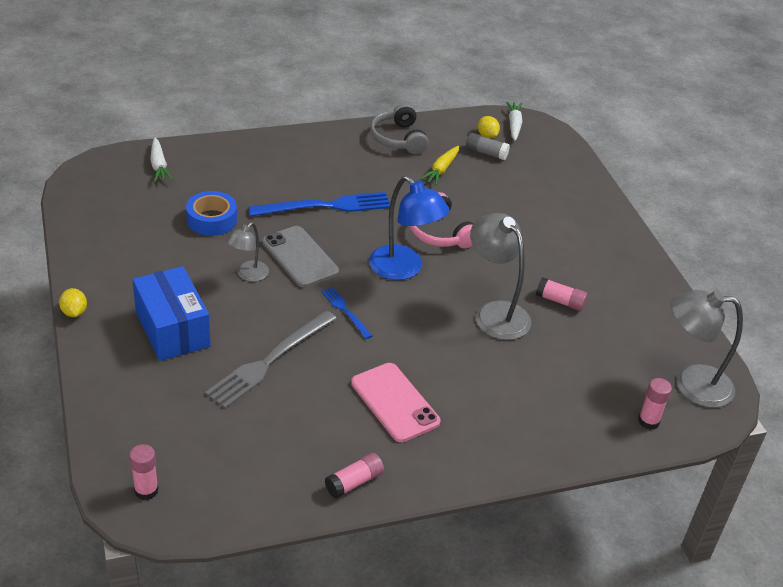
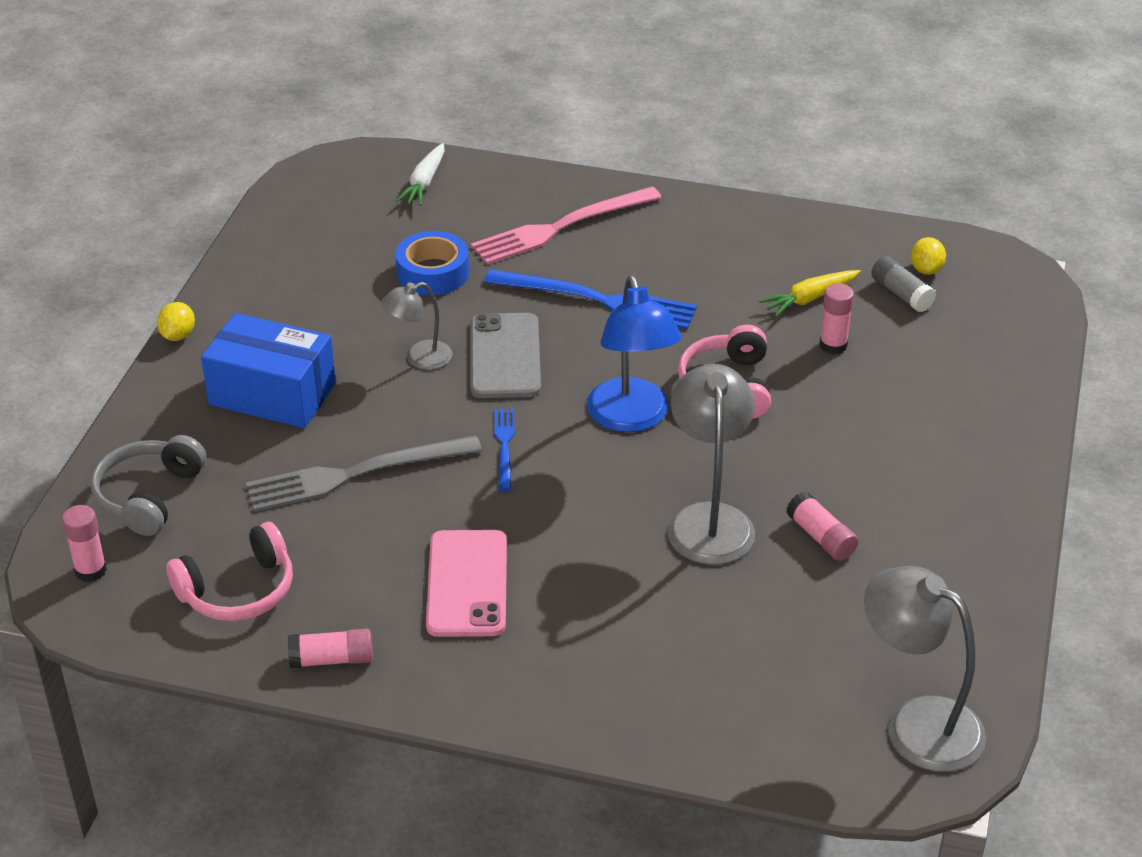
camera: 35 degrees right, 0 degrees up
blue box [132,266,211,361] -> blue box turned 75 degrees counterclockwise [201,313,336,428]
grey headphones [370,103,428,154] -> grey headphones moved to [91,435,206,536]
white carrot [506,101,522,141] -> none
pink glue stick [638,378,672,430] -> pink glue stick moved to [819,283,854,354]
none -> pink headphones [166,522,293,621]
none -> pink fork [471,186,662,265]

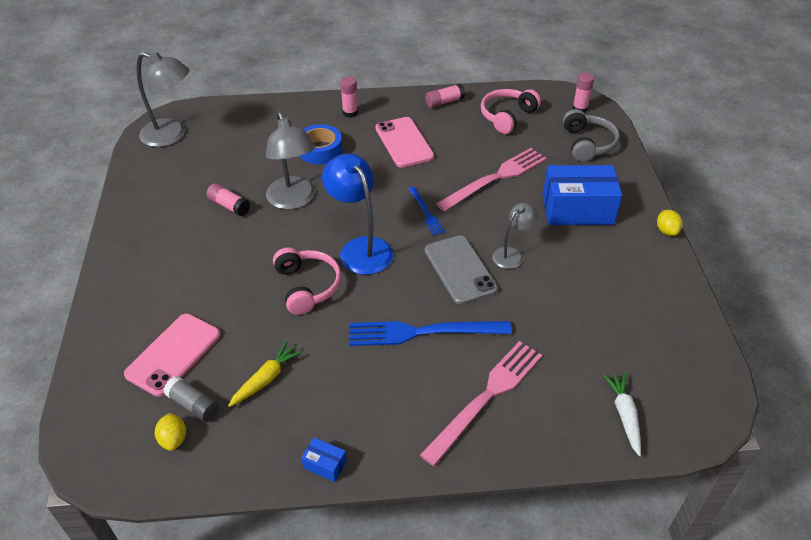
camera: 160 degrees right, 5 degrees up
grey fork [246,435,482,512] -> pink fork [436,148,547,211]
blue tape [395,231,469,295] -> blue tape moved to [300,124,343,164]
pink glue stick [819,283,854,354] -> pink glue stick moved to [340,76,358,118]
none -> pink phone [124,314,221,397]
none -> blue box [301,437,347,482]

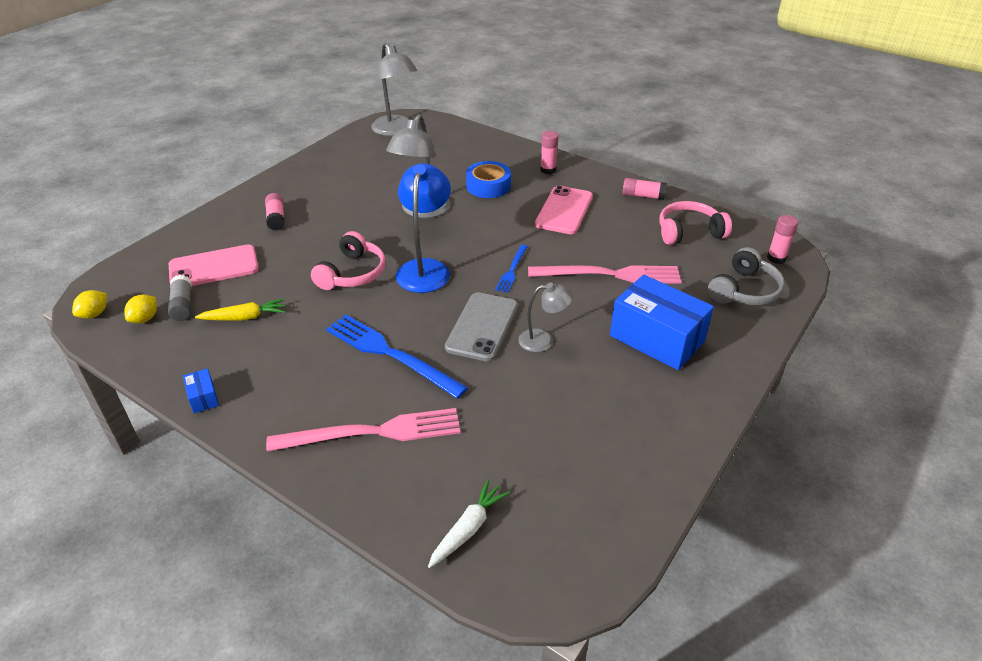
camera: 40 degrees right, 5 degrees down
pink glue stick [207,183,250,216] -> pink glue stick moved to [265,193,285,230]
yellow lemon [657,210,683,236] -> yellow lemon moved to [72,290,107,318]

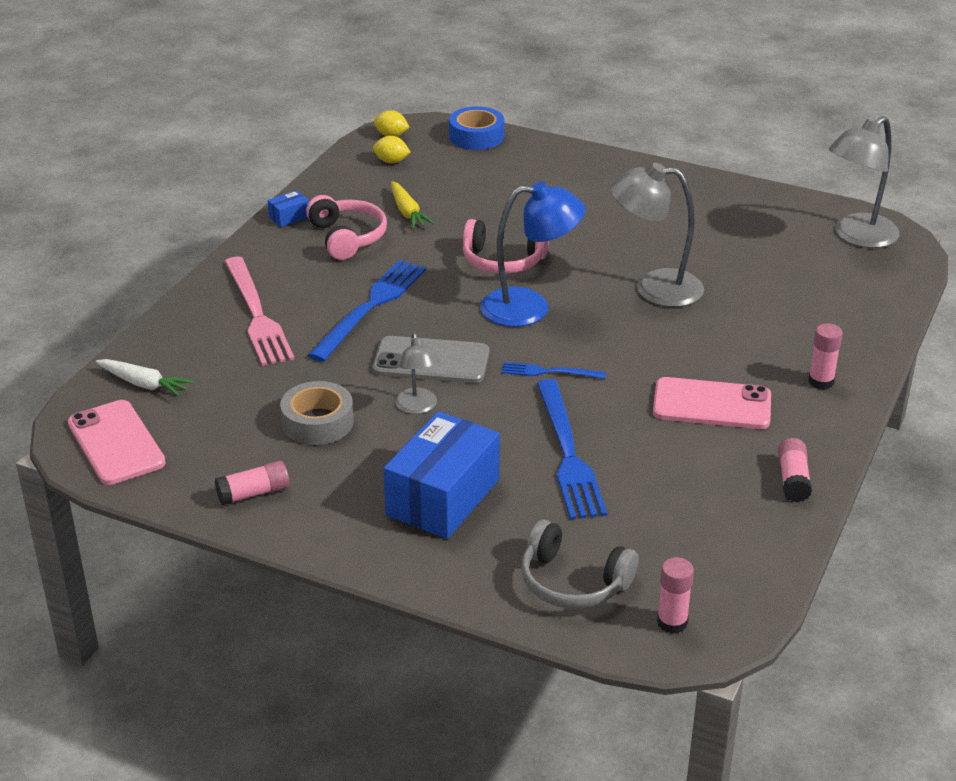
camera: 80 degrees right, 5 degrees down
grey glue stick [168,275,192,321] -> none
pink phone [169,244,259,286] -> pink phone moved to [68,400,166,485]
pink glue stick [265,193,285,230] -> pink glue stick moved to [215,461,289,505]
blue tape [466,161,511,198] -> blue tape moved to [449,106,504,150]
pink fork [528,265,682,284] -> blue fork [536,379,607,519]
pink headphones [659,201,732,245] -> pink headphones moved to [306,195,387,260]
none -> grey tape [280,381,354,445]

